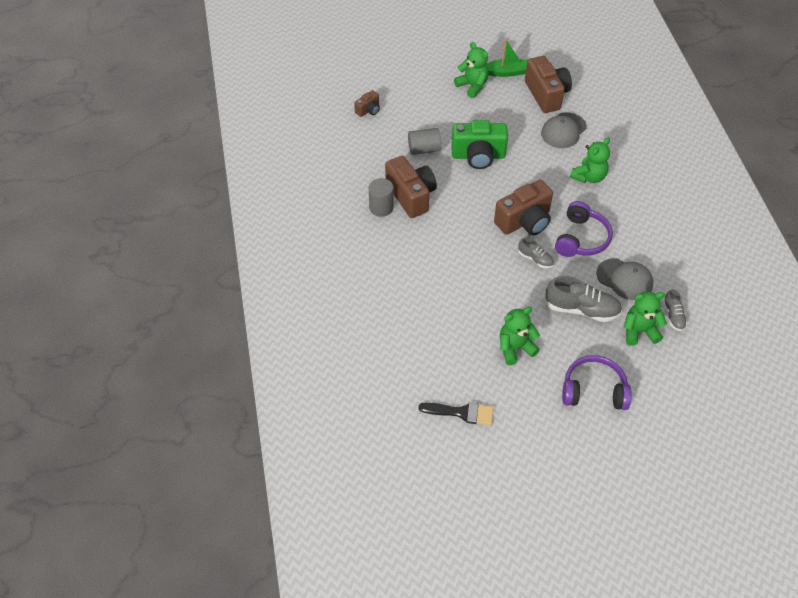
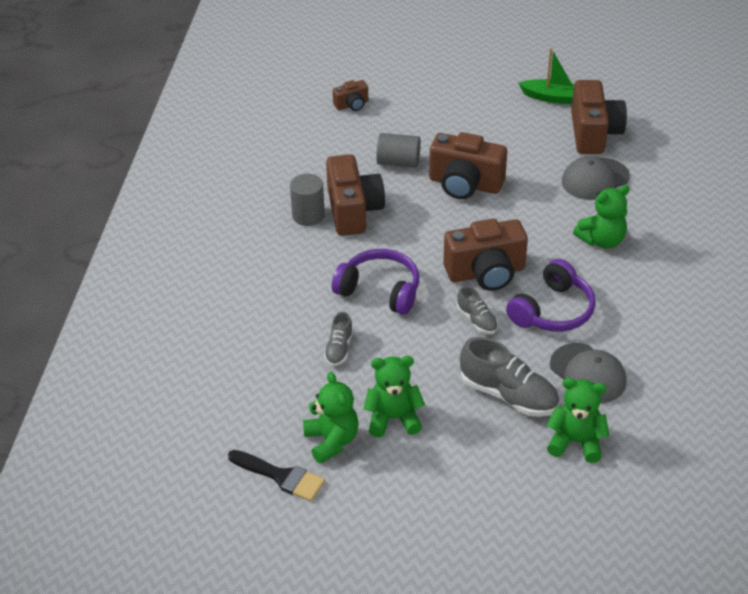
camera: 20 degrees right, 10 degrees down
green camera [451,120,508,169] -> brown camera [429,132,507,199]
green teddy bear [454,42,489,98] -> green teddy bear moved to [303,372,359,464]
purple headphones [562,355,632,410] -> purple headphones moved to [332,249,419,315]
grey shoe [663,289,687,331] -> grey shoe moved to [324,312,353,366]

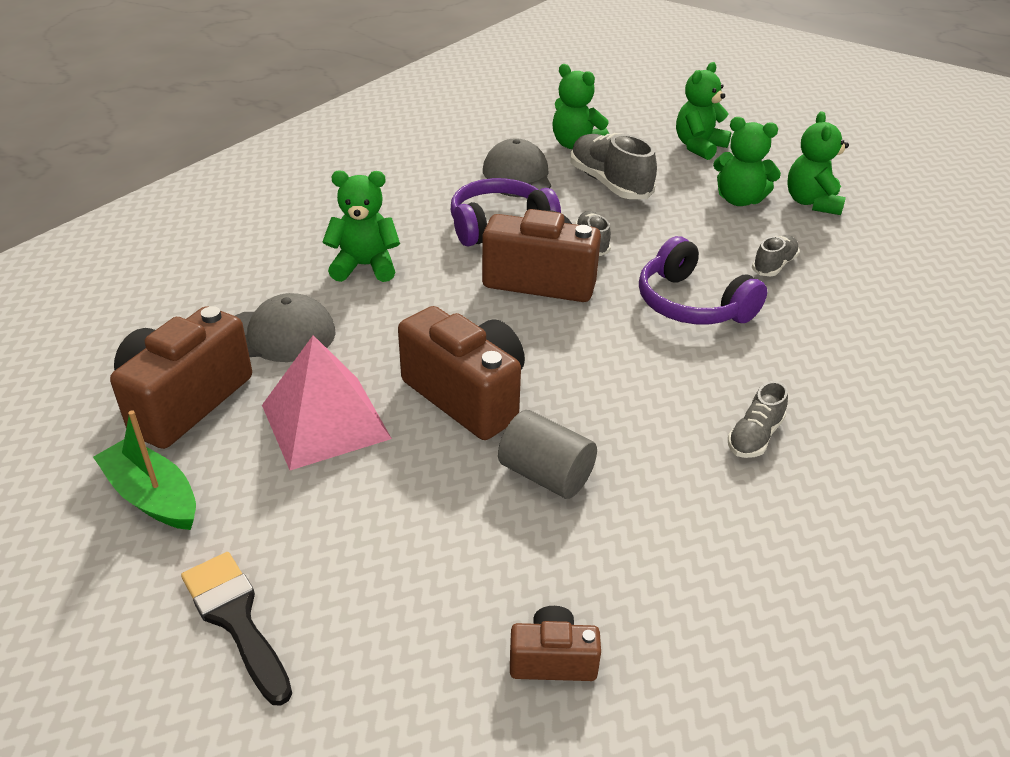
camera: 155 degrees left, 5 degrees down
black brush [228,450,325,502] -> black brush moved to [181,552,292,706]
grey cylinder [290,174,325,226] -> grey shoe [728,381,788,458]
brown camera [326,154,385,236] -> none
none -> pink pyramid [262,335,392,470]
none -> green teddy bear [676,62,731,160]

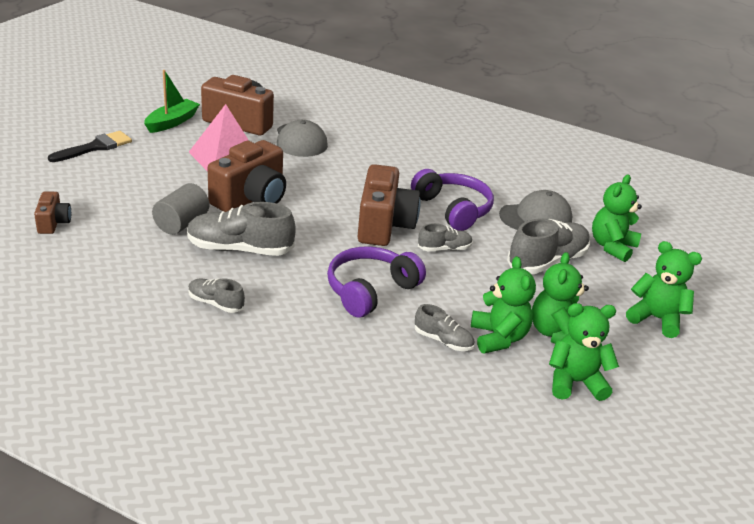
camera: 80 degrees right, 5 degrees down
green teddy bear [322,170,400,282] -> green teddy bear moved to [471,256,536,353]
none -> grey shoe [187,202,296,256]

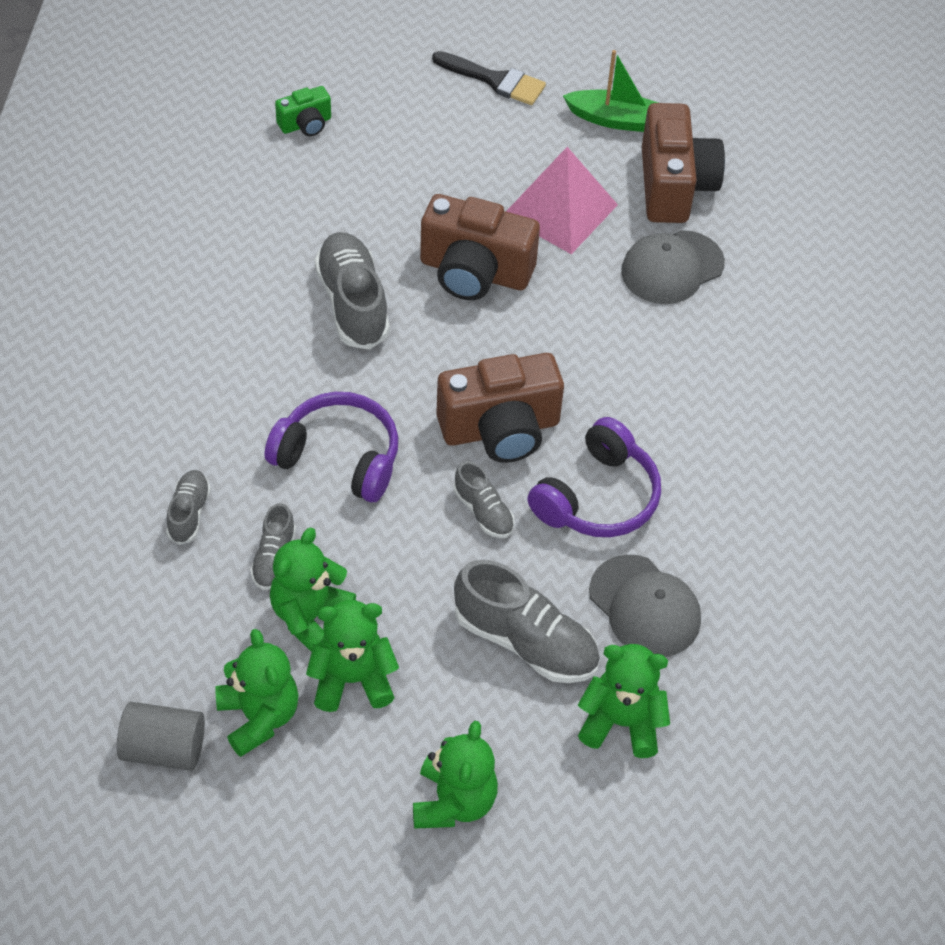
camera: 70 degrees right, 20 degrees up
brown camera [34,192,71,234] -> green camera [275,86,331,136]
grey cylinder [152,183,209,235] -> grey cylinder moved to [117,702,205,771]
grey shoe [188,278,245,313] -> grey shoe moved to [166,470,211,545]
green teddy bear [471,256,536,353] -> green teddy bear turned 150 degrees clockwise [270,528,356,652]

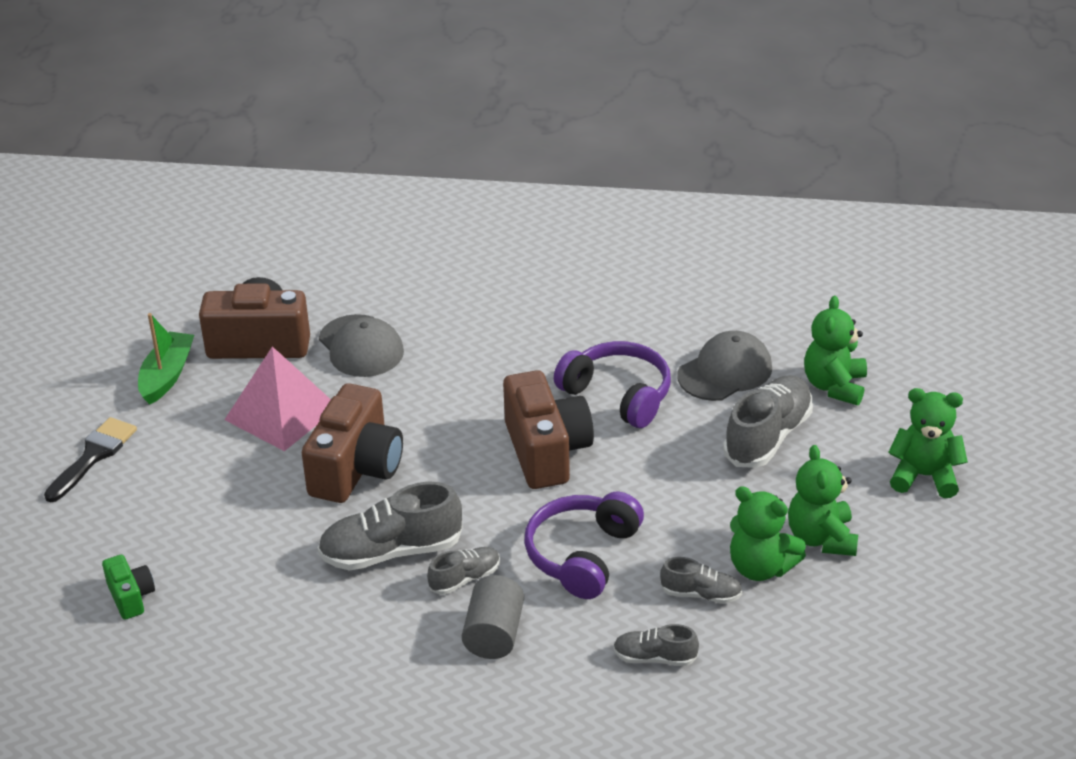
camera: 85 degrees left, 15 degrees down
grey cylinder [117,702,205,771] -> grey cylinder moved to [462,575,524,659]
green teddy bear [215,629,299,757] -> none
grey shoe [454,461,514,538] -> grey shoe moved to [427,547,500,595]

